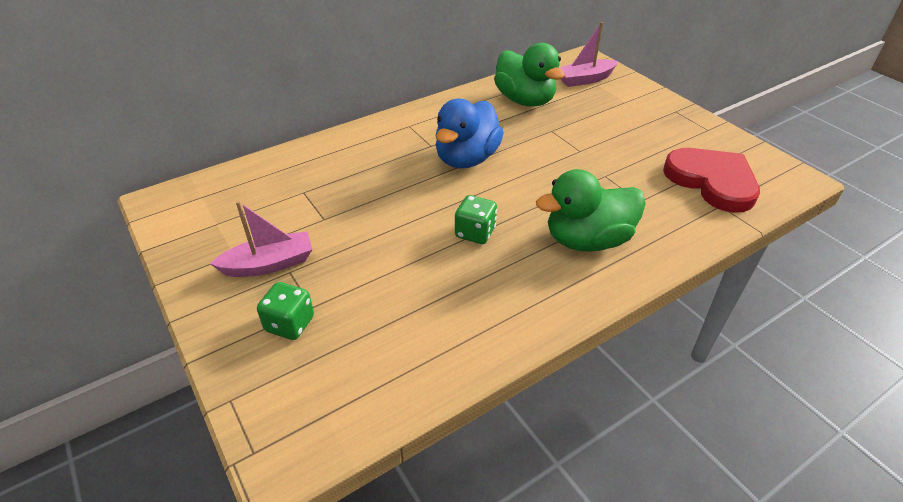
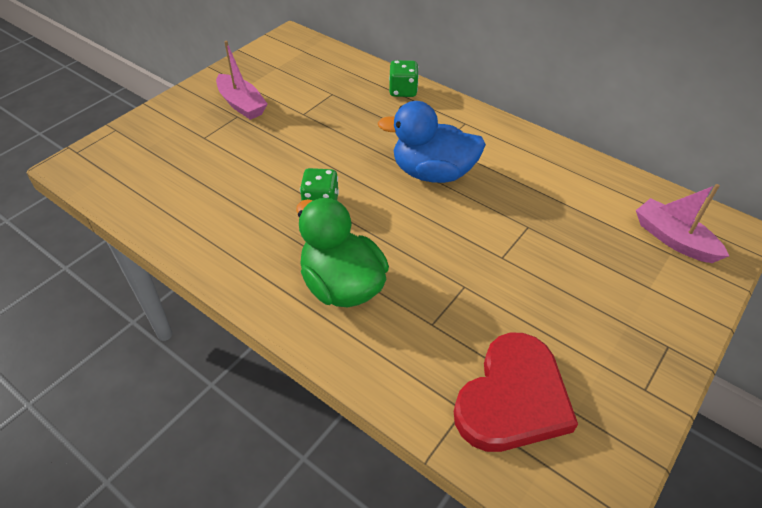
camera: 70 degrees right, 5 degrees up
green dice [257,282,314,340] -> green dice moved to [389,60,419,97]
green duck [494,43,565,107] -> none

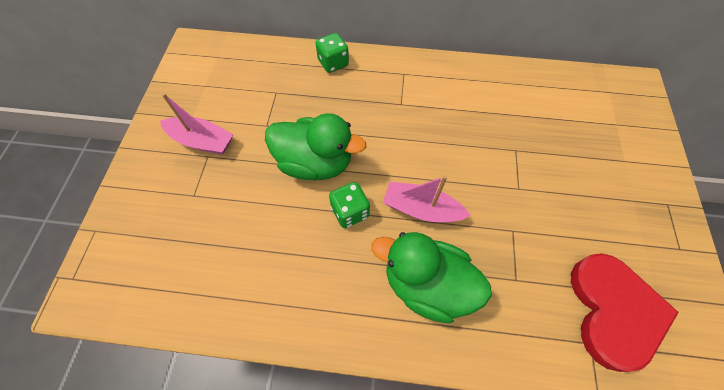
camera: 30 degrees left, 15 degrees up
blue duck [378,101,486,183] -> none
pink boat [636,184,729,263] -> pink boat moved to [383,175,471,222]
none -> green duck [265,113,366,180]

